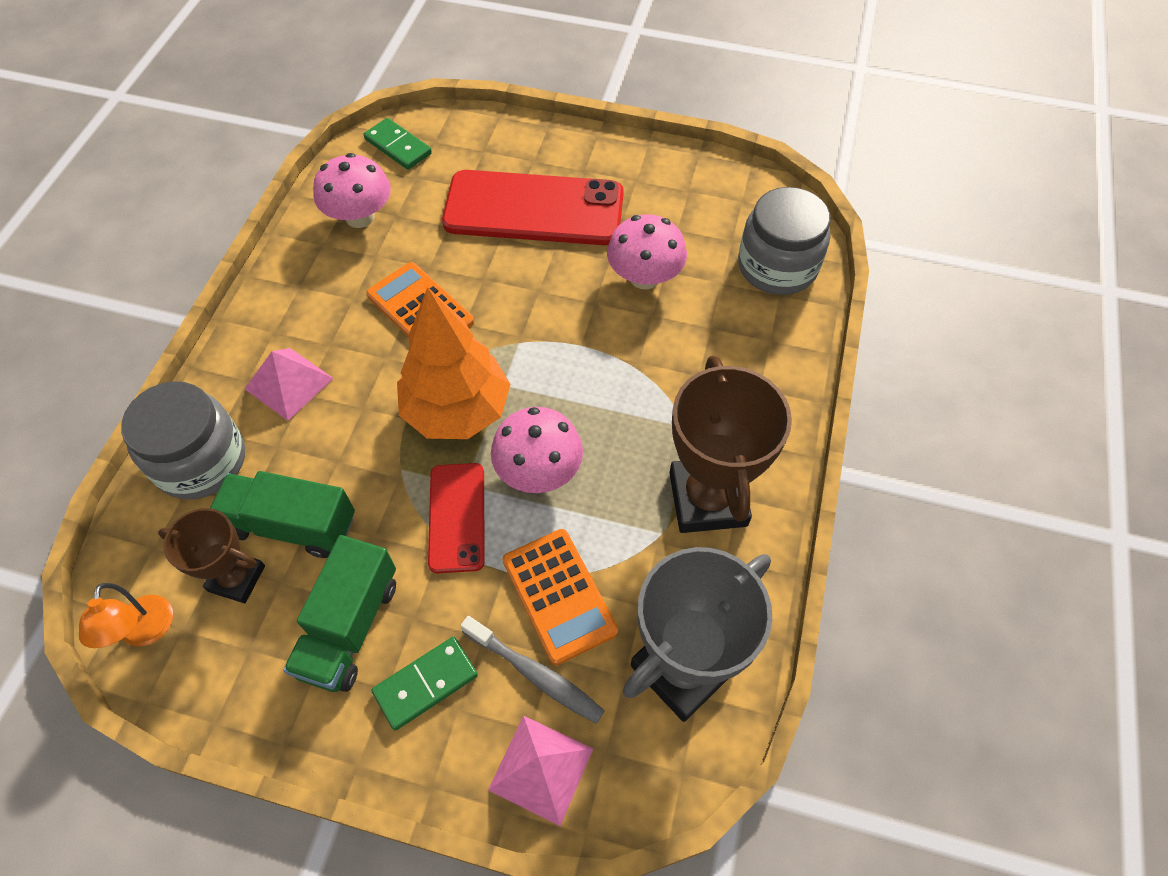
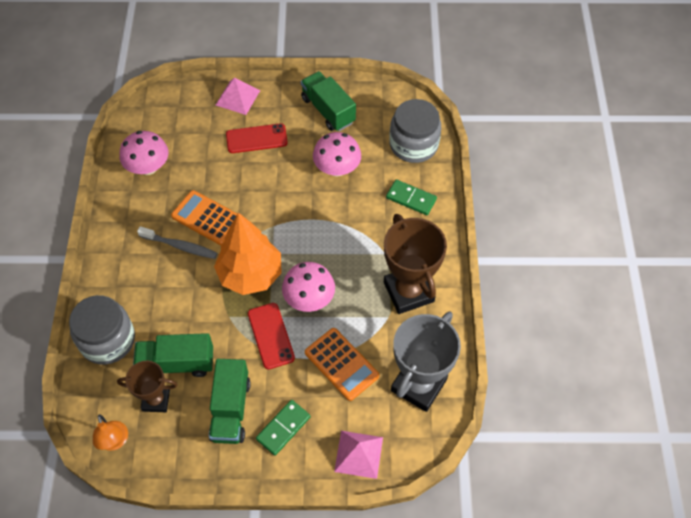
camera: 15 degrees left, 0 degrees up
pink pyramid [245,348,334,421] -> pink pyramid moved to [216,78,260,115]
green domino [364,118,432,170] -> green domino moved to [386,179,437,215]
red phone [442,170,624,245] -> red phone [226,123,288,153], size x0.54
grey toothbrush [460,616,605,724] -> grey toothbrush moved to [137,226,217,259]
none -> green truck [301,71,356,131]

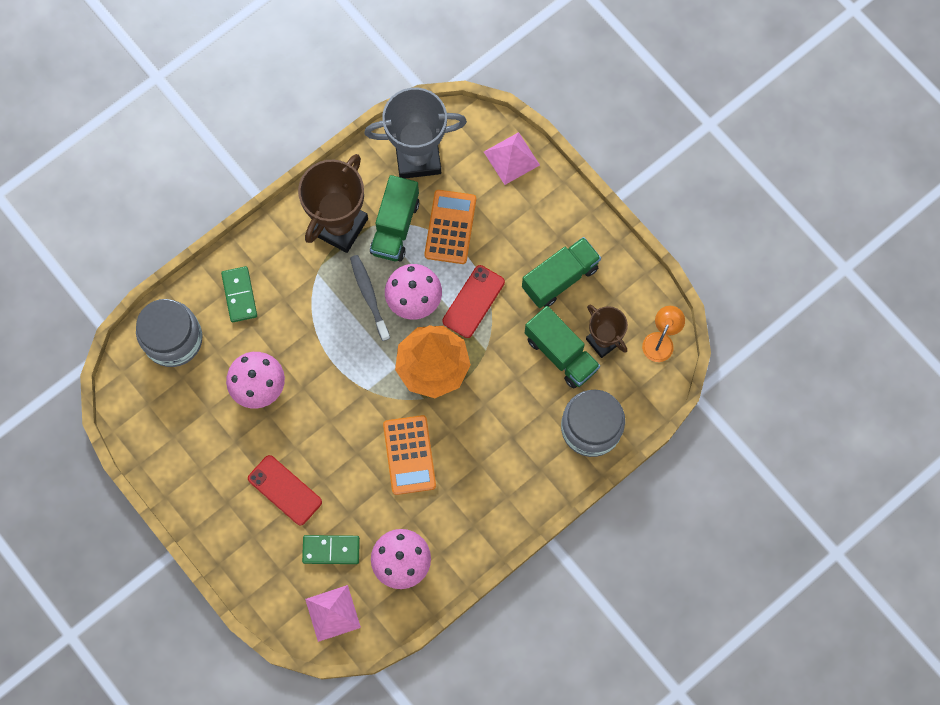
camera: 130 degrees left, 15 degrees up
grey toothbrush [137,226,217,259] -> grey toothbrush moved to [350,255,390,341]
pink pyramid [216,78,260,115] -> pink pyramid moved to [305,585,361,642]
green domino [256,400,311,456] -> green domino moved to [302,535,360,564]
green truck [301,71,356,131] -> green truck moved to [370,175,419,261]

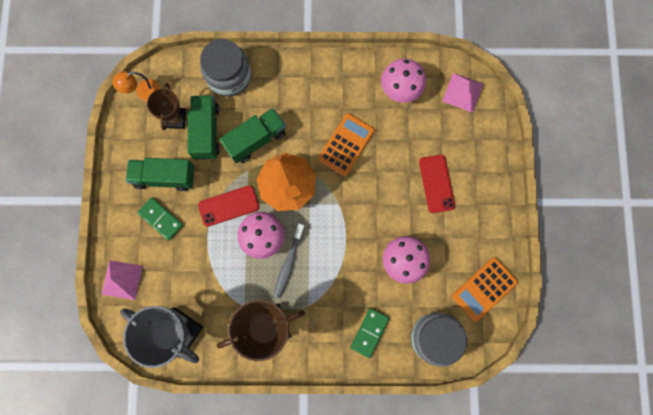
camera: 140 degrees left, 5 degrees up
green domino [302,535,360,564] -> green domino moved to [137,198,183,241]
green truck [370,175,419,261] -> green truck moved to [219,108,286,163]
orange calculator [424,190,476,264] -> orange calculator moved to [452,257,518,322]

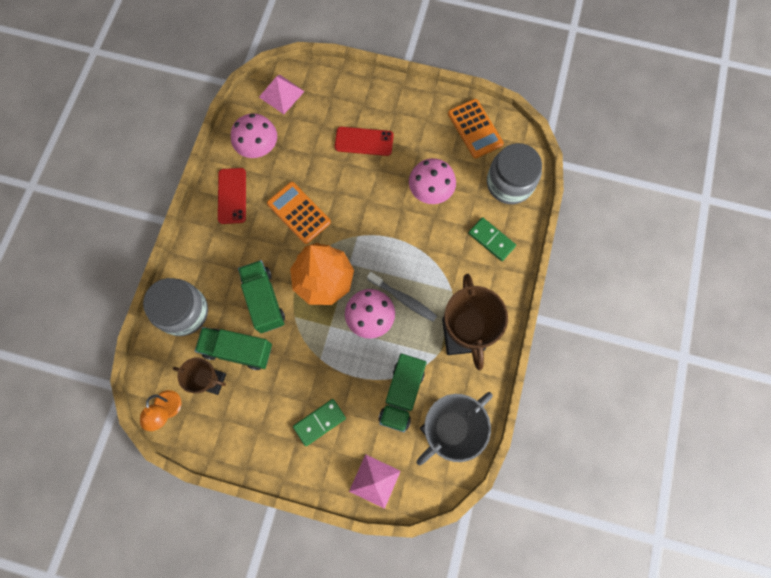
camera: 75 degrees left, 5 degrees down
green truck [126,158,194,191] -> green truck moved to [378,354,426,432]
red phone [198,185,259,227] -> red phone moved to [218,168,246,224]

